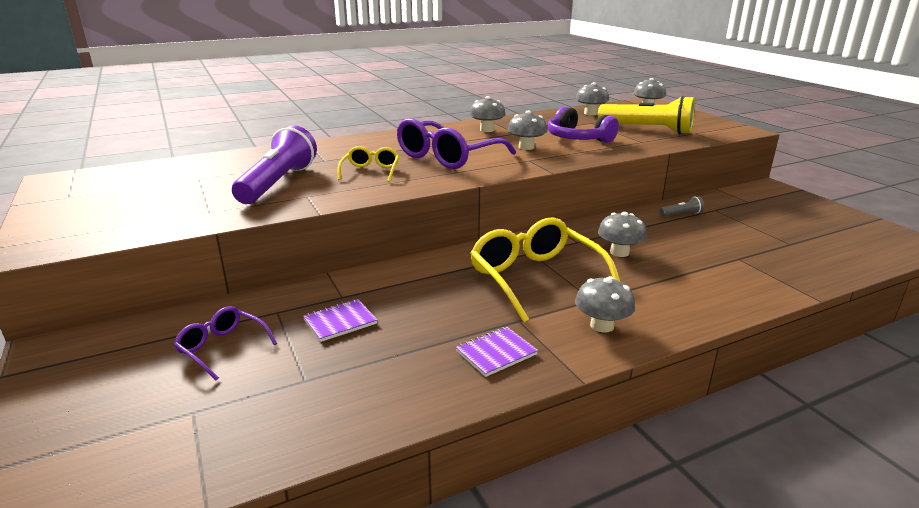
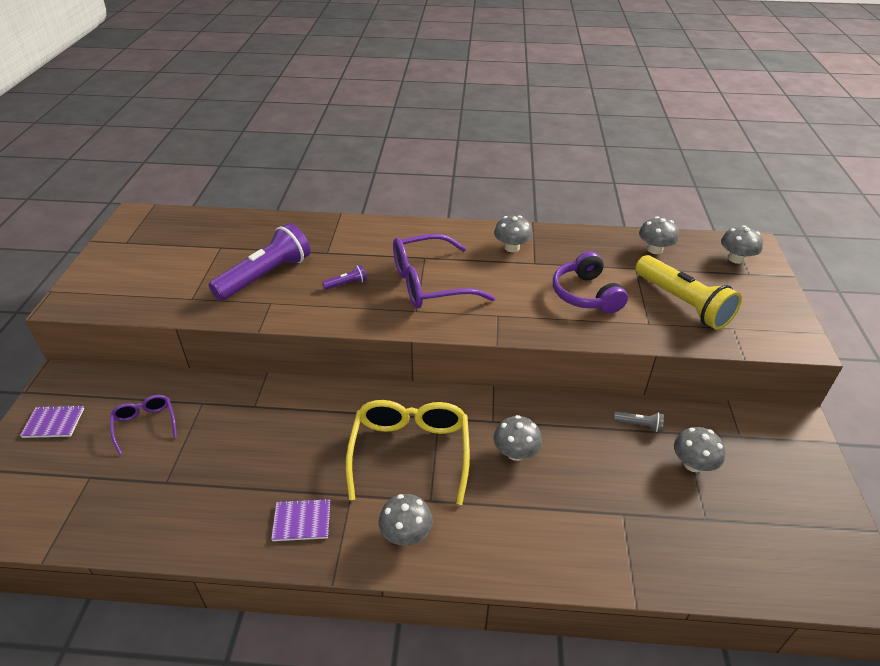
camera: 30 degrees right, 15 degrees up
purple notebook [303,299,377,342] -> purple notebook moved to [20,405,84,438]
yellow glasses [338,146,399,182] -> purple flashlight [322,265,367,290]
grey mushroom [508,111,547,150] -> grey mushroom moved to [674,427,725,472]

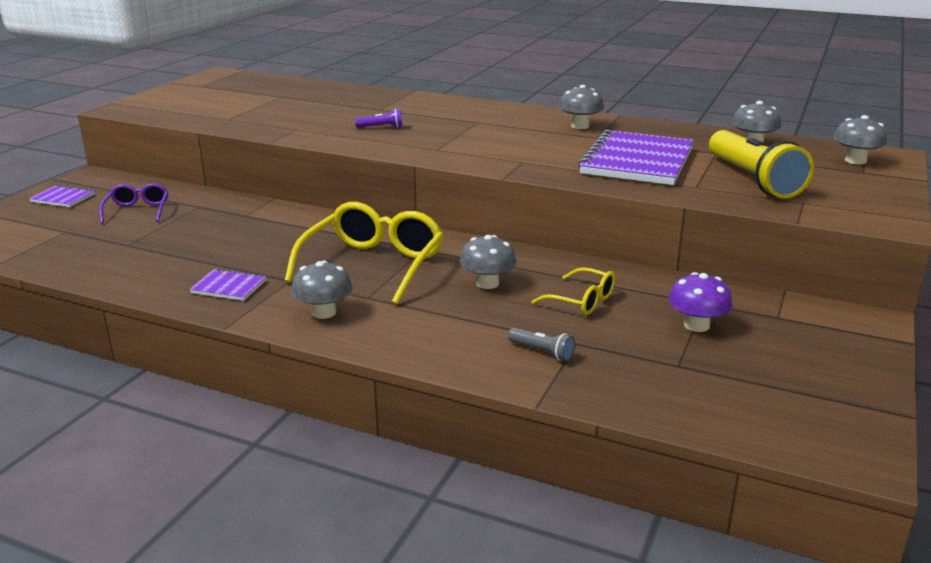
camera: 20 degrees right, 15 degrees down
purple flashlight [209,223,311,301] -> none
purple glasses [393,234,495,308] -> none
purple headphones [553,251,628,313] -> purple notebook [578,130,694,185]
grey flashlight [613,412,664,432] -> grey flashlight moved to [508,328,575,361]
grey mushroom [674,427,725,472] -> purple mushroom [668,272,732,332]
none -> yellow glasses [531,268,615,315]

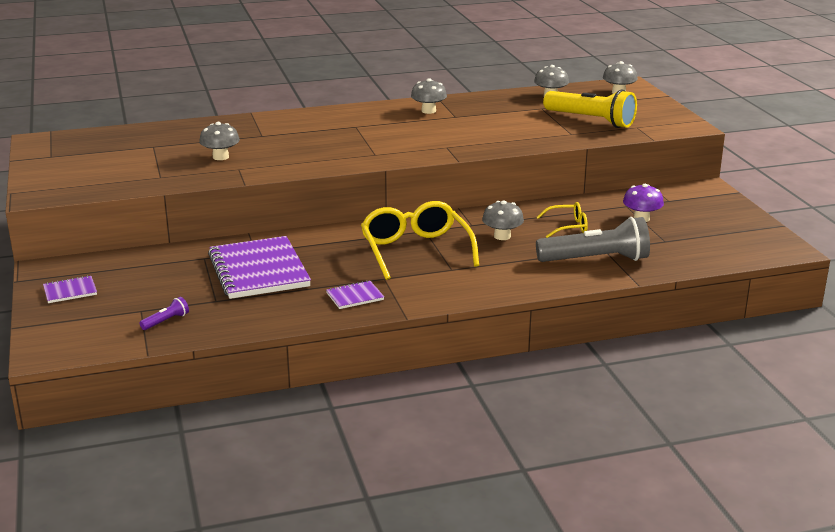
camera: 40 degrees left, 0 degrees up
purple glasses [100,183,168,223] -> none
grey mushroom [291,261,353,319] -> grey mushroom moved to [199,122,240,160]
purple flashlight [355,109,403,128] -> purple flashlight moved to [140,297,189,330]
grey flashlight [508,328,575,361] -> grey flashlight [536,217,650,262], size x2.43
purple notebook [578,130,694,185] -> purple notebook moved to [208,236,311,299]

